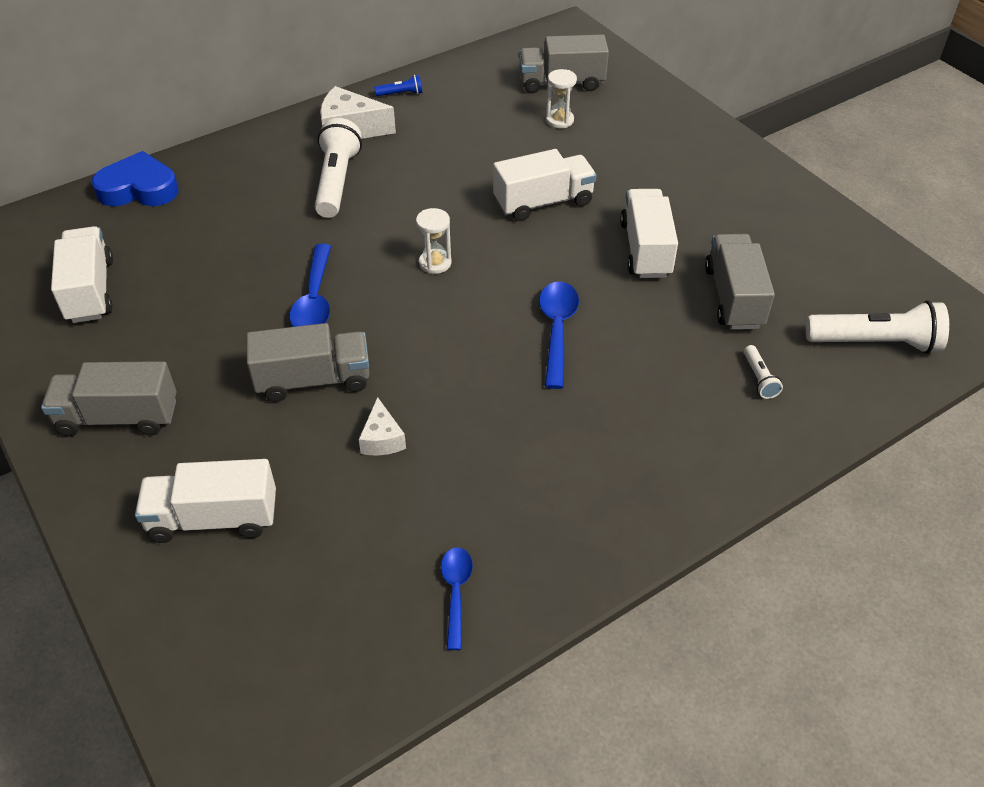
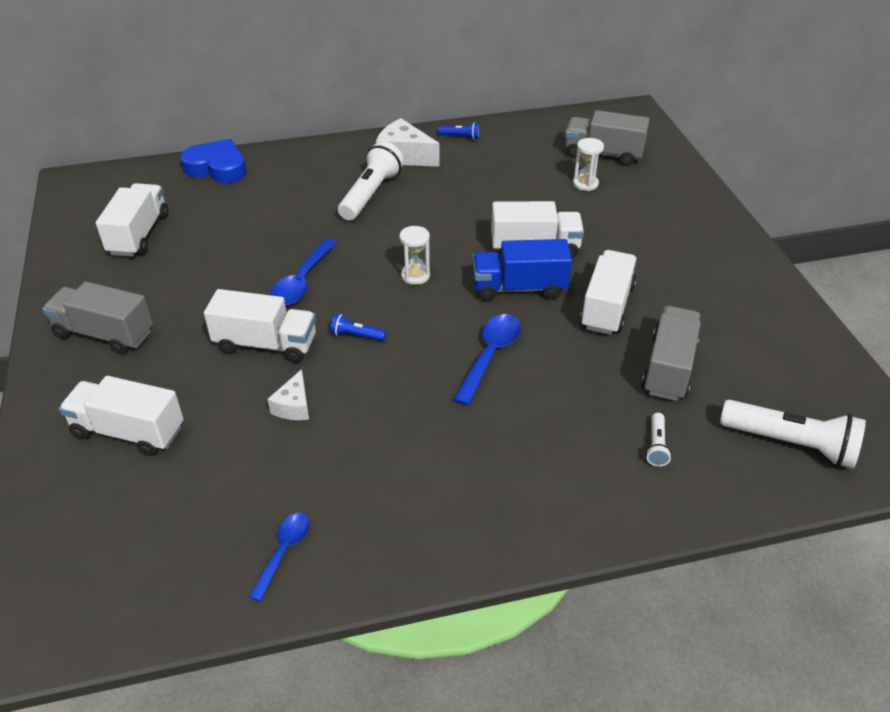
camera: 20 degrees right, 5 degrees down
grey truck [246,323,370,402] -> white truck [204,289,316,363]
none -> blue flashlight [330,314,386,341]
none -> blue truck [473,239,572,301]

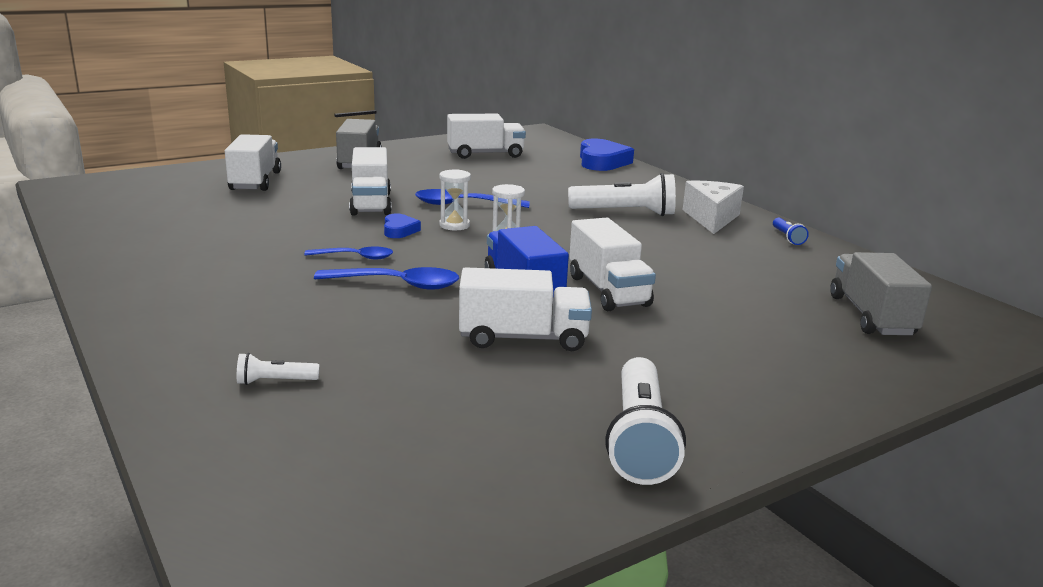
camera: 70 degrees right, 20 degrees down
blue spoon [249,512,310,601] -> blue spoon moved to [304,247,393,259]
white cheese [267,369,309,420] -> none
blue flashlight [330,314,386,341] -> blue heart [384,213,421,238]
white hourglass [573,138,604,191] -> white hourglass moved to [439,169,471,230]
grey truck [642,306,701,401] -> none
white flashlight [720,400,866,469] -> white flashlight moved to [605,357,686,485]

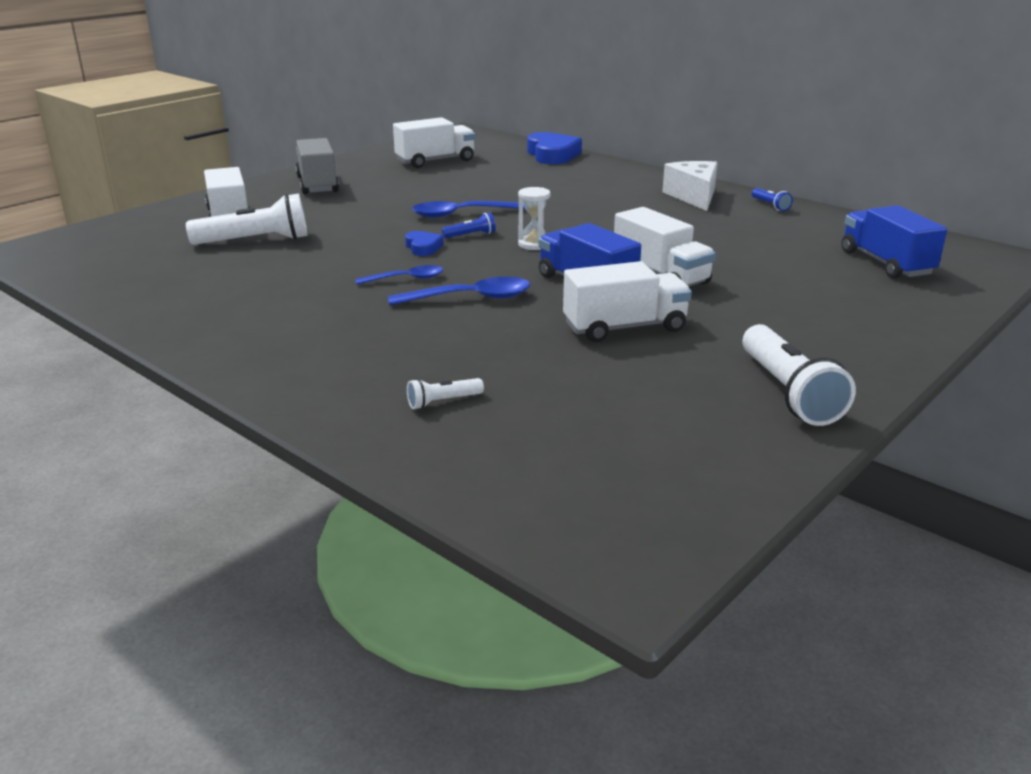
camera: 15 degrees left, 5 degrees up
white truck [349,147,392,215] -> none
white hourglass [439,169,471,230] -> blue flashlight [442,213,496,238]
white flashlight [568,173,676,216] -> white flashlight moved to [186,193,308,245]
grey truck [830,252,932,335] -> blue truck [841,205,947,279]

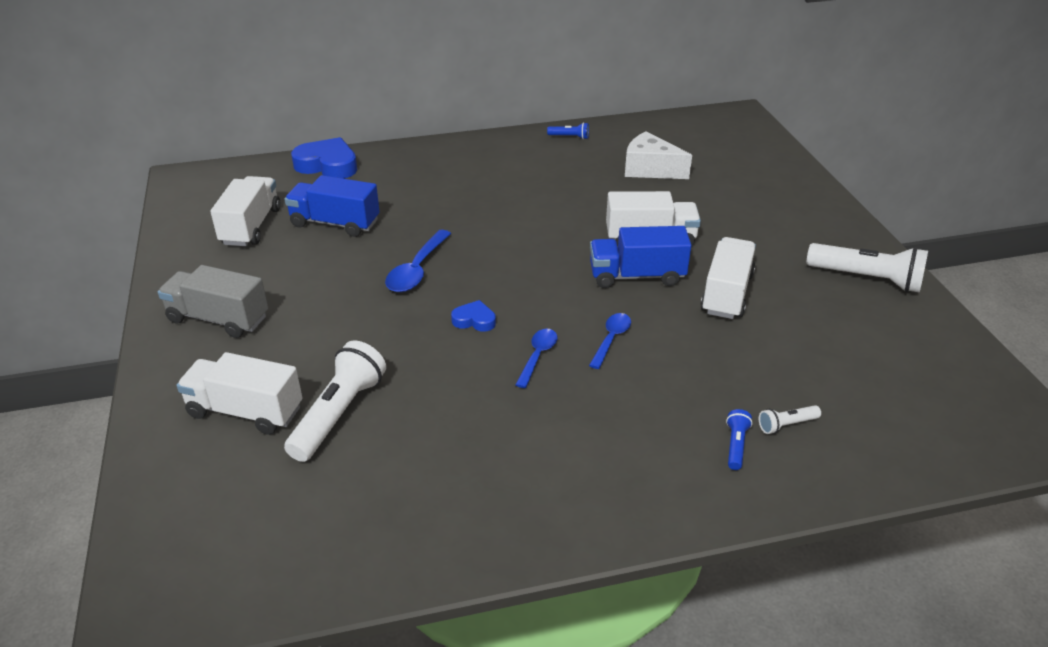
camera: 55 degrees left, 10 degrees up
blue spoon [388,277,530,305] -> blue spoon [589,313,631,369], size x0.65
white flashlight [407,378,484,409] -> white flashlight turned 60 degrees clockwise [759,405,821,434]
blue flashlight [442,213,496,238] -> blue flashlight moved to [726,409,753,470]
white hourglass [518,187,550,250] -> none
white cheese [662,161,718,211] -> white cheese moved to [625,131,692,179]
blue truck [841,205,947,279] -> blue truck moved to [284,175,380,237]

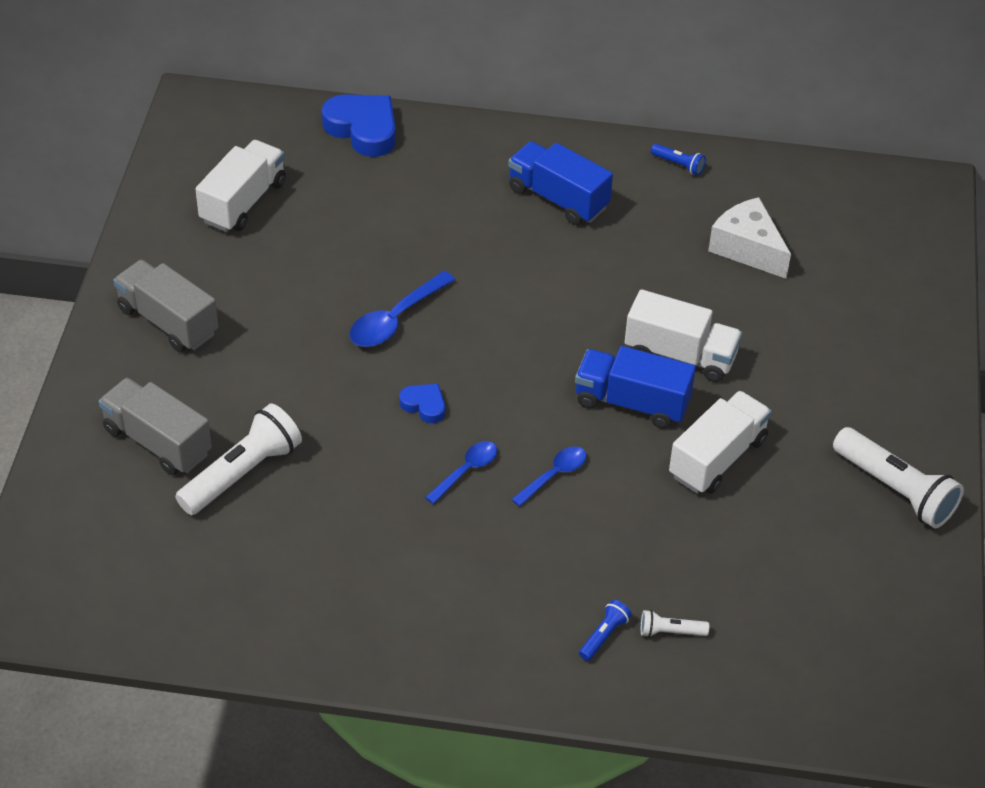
camera: 20 degrees right, 10 degrees up
white truck [177,352,302,435] -> grey truck [99,378,212,475]
blue truck [284,175,380,237] -> blue truck moved to [508,141,613,225]

